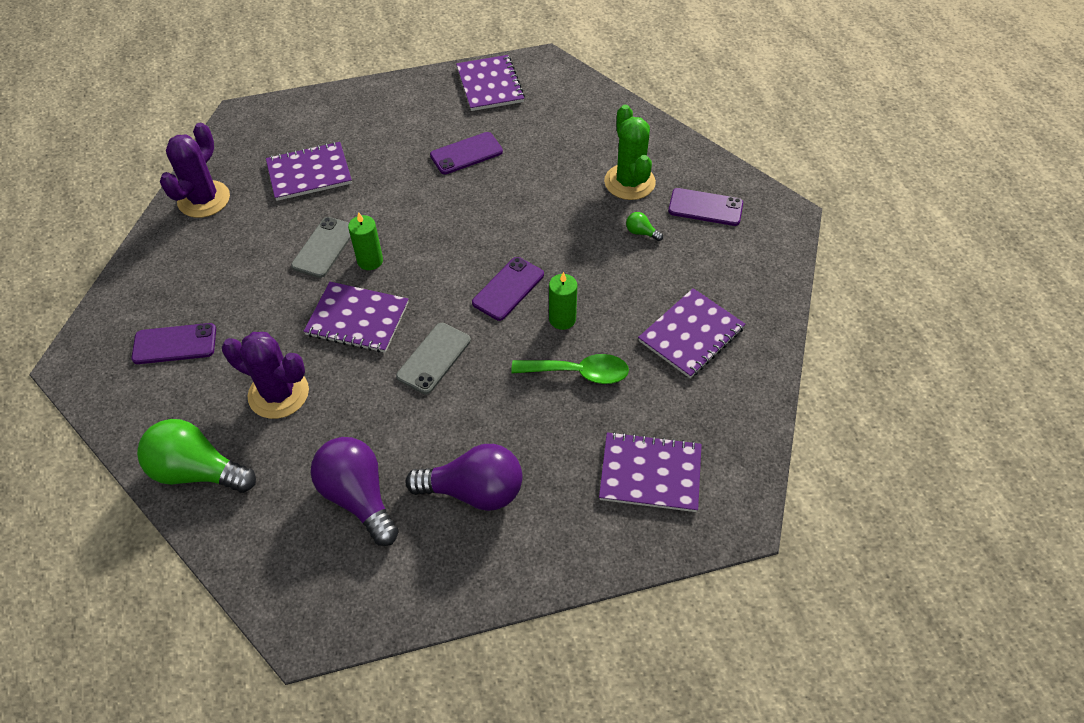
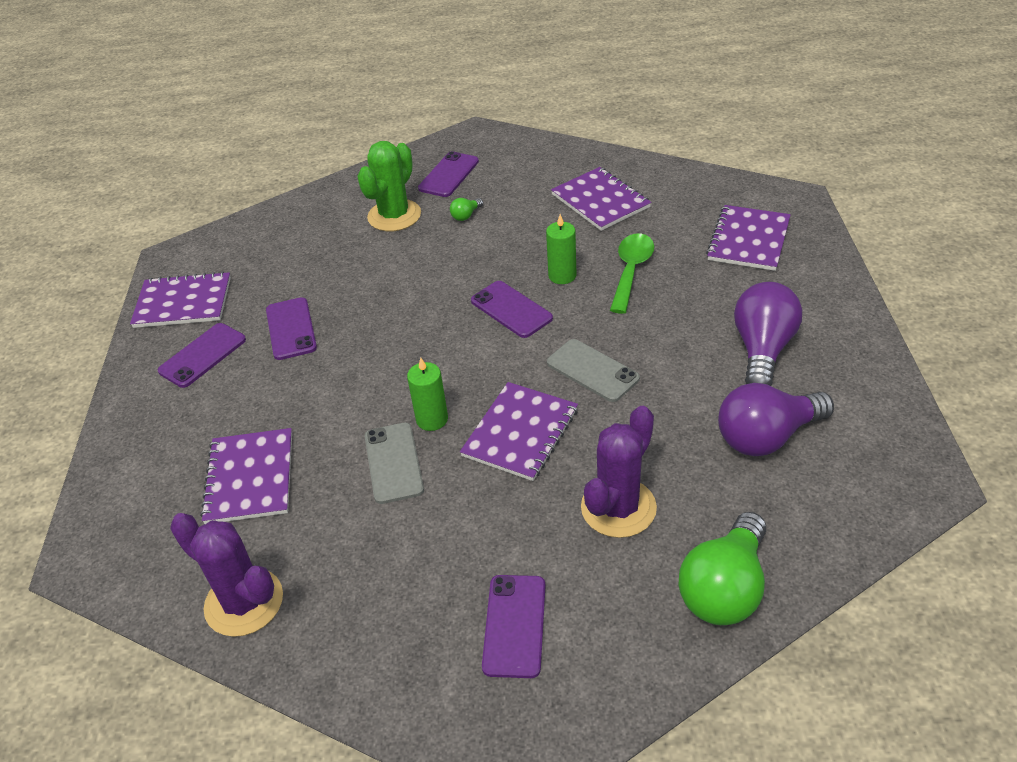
camera: 75 degrees left, 10 degrees down
grey phone [291,217,351,278] -> grey phone turned 45 degrees clockwise [365,423,424,504]
green cactus [604,105,656,200] -> green cactus turned 60 degrees counterclockwise [357,141,421,231]
none -> purple phone [158,323,246,388]

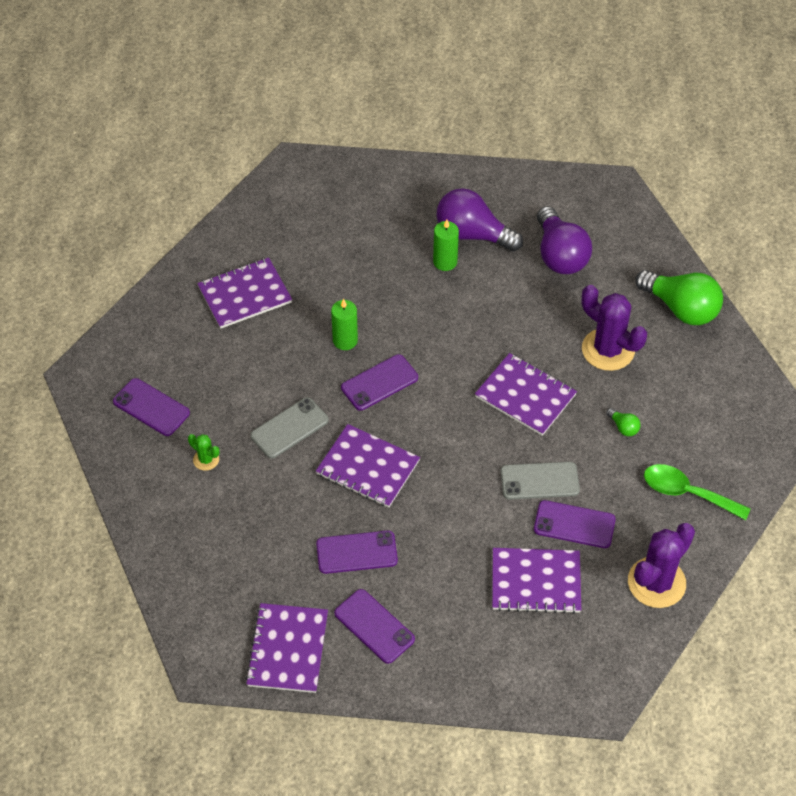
camera: 85 degrees left, 10 degrees up
green cactus [357,141,421,231] -> green cactus [188,434,219,471], size x0.47
green candle [407,358,448,431] -> green candle moved to [433,219,459,271]
green light bulb [450,198,483,221] -> green light bulb moved to [606,408,641,436]
purple phone [482,575,546,678] -> purple phone moved to [534,500,616,548]
grey phone [547,339,640,402] -> grey phone moved to [250,397,329,459]
green spoon [610,233,654,314] -> green spoon moved to [644,464,751,520]
purple notebook [706,205,791,271] -> purple notebook moved to [316,424,420,508]

